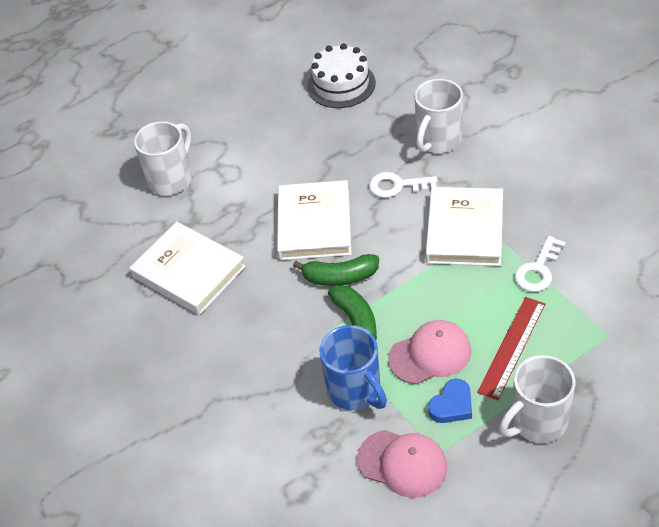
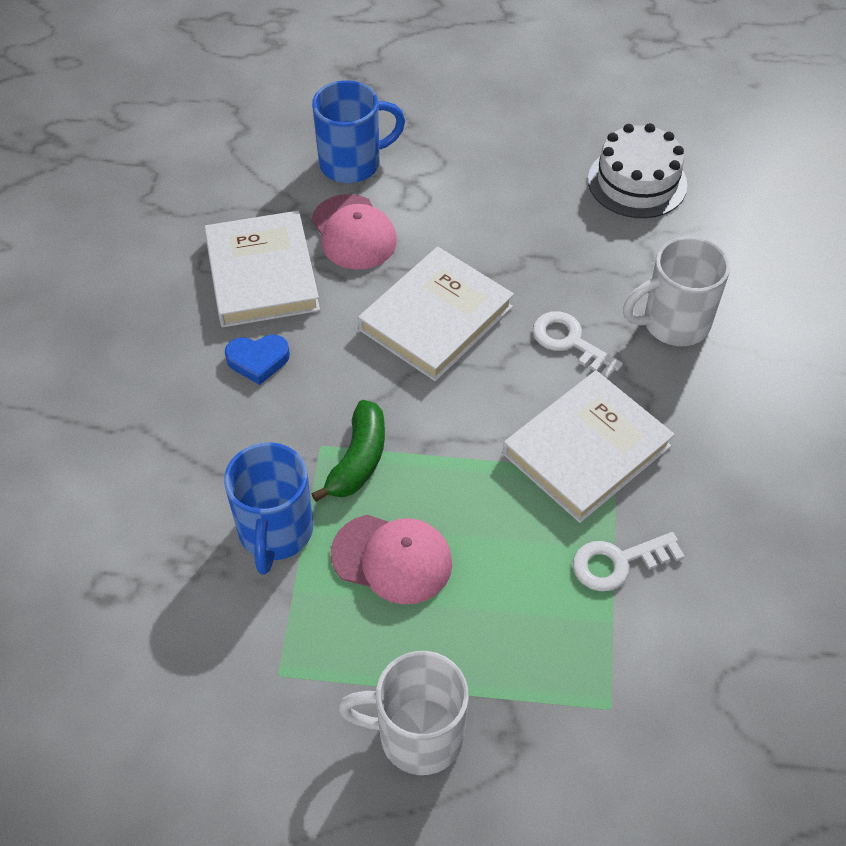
camera: 35 degrees right, 5 degrees up
white mug [134,121,192,195] -> blue mug [312,80,405,183]
green banana [293,254,379,286] -> none
pink cap [357,430,447,498] -> pink cap moved to [312,194,397,270]
blue heart [428,379,472,423] -> blue heart moved to [225,335,290,385]
red ruler [477,297,545,400] -> none

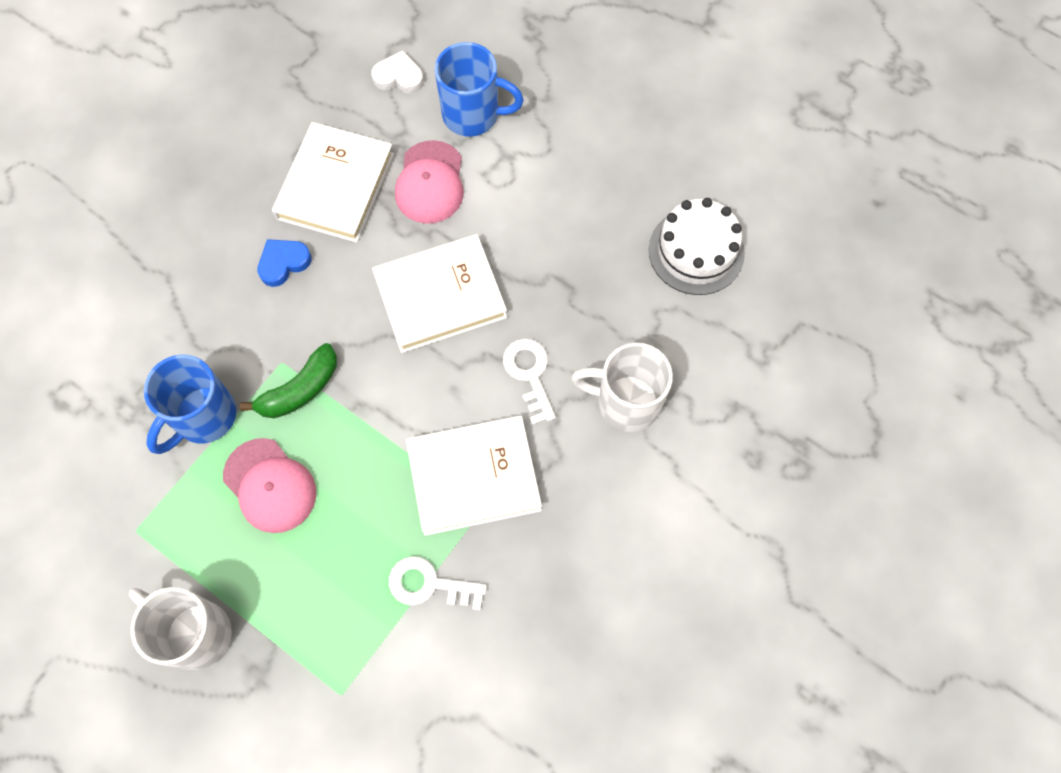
camera: 30 degrees right, 15 degrees up
blue heart [225,335,290,385] -> blue heart turned 120 degrees clockwise [258,239,311,287]
none -> white heart [371,51,424,93]

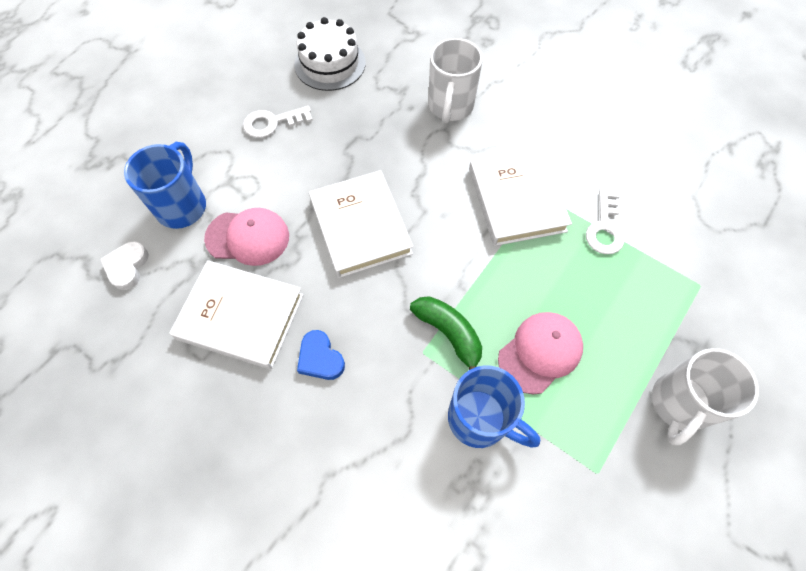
camera: 90 degrees left, 5 degrees down
white key [503,339,556,425] -> white key moved to [243,106,313,138]

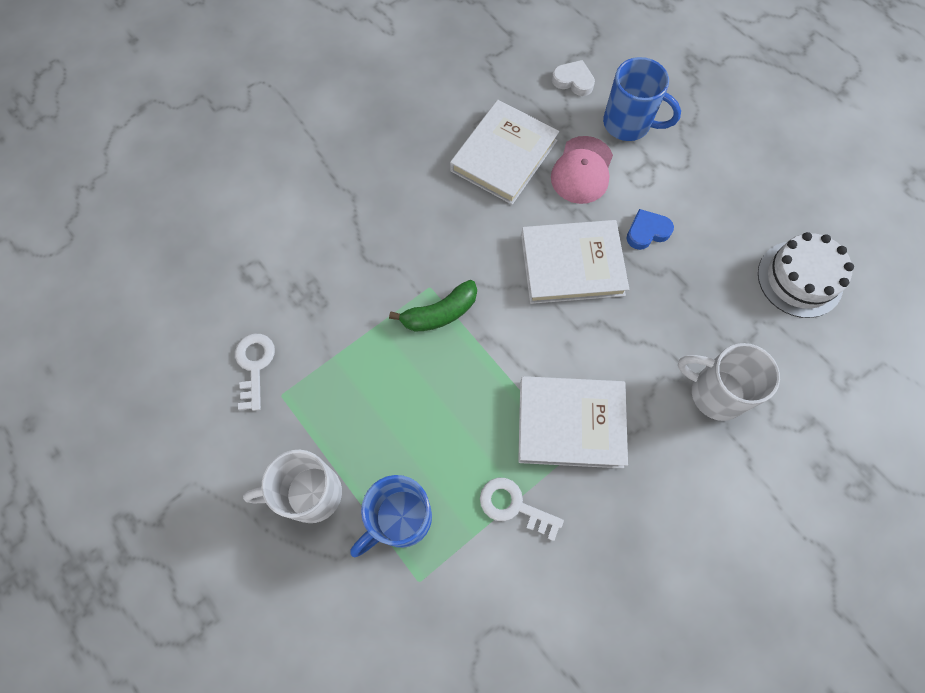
camera: 105 degrees right, 5 degrees up
white key [243,106,313,138] -> white key moved to [235,333,275,411]
blue heart [297,330,345,380] -> blue heart moved to [626,209,674,250]
blue mug [448,366,540,448] -> blue mug moved to [350,475,432,557]
pink cap [498,312,583,394] -> none
white mug [652,348,759,445] -> white mug turned 60 degrees counterclockwise [243,450,342,523]

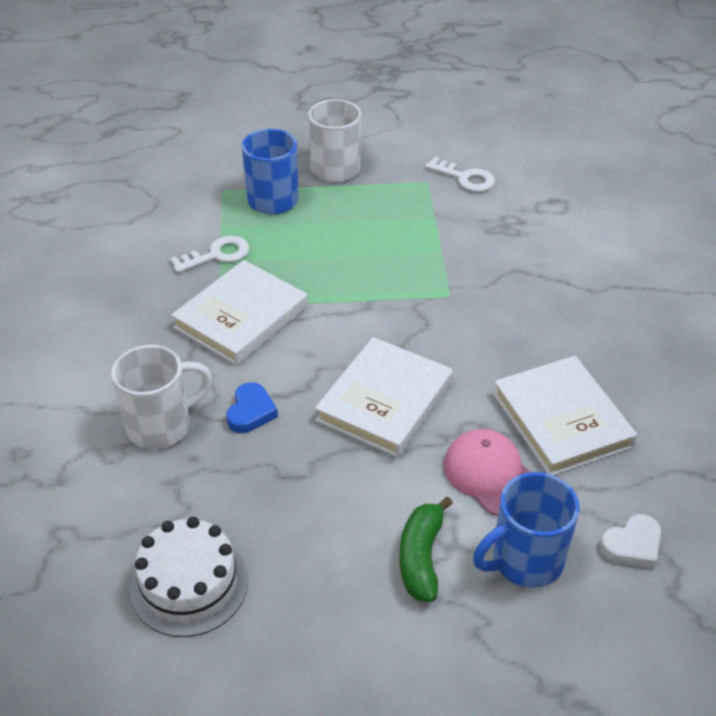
camera: 125 degrees right, 25 degrees down
green banana [389,280,477,332] -> green banana moved to [399,496,453,602]
blue heart [626,209,674,250] -> blue heart moved to [226,382,278,433]

